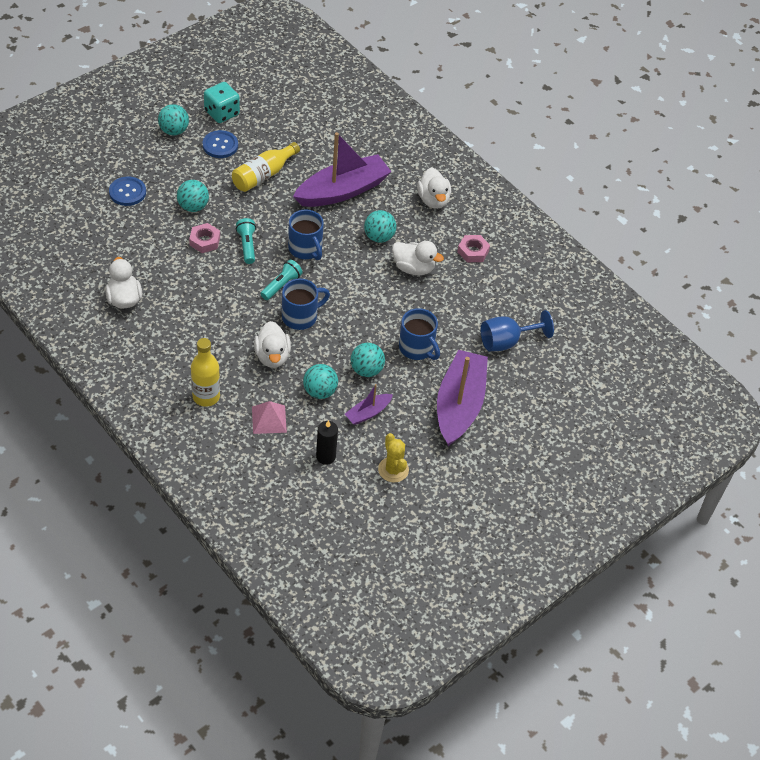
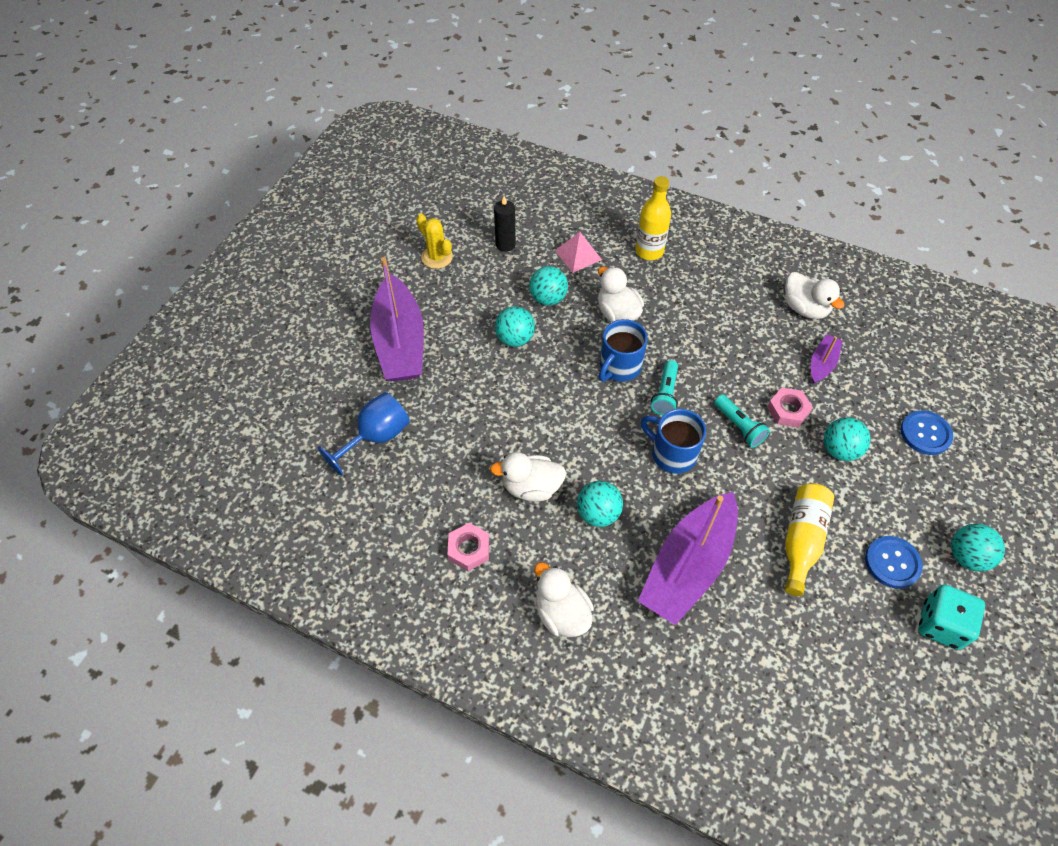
camera: 160 degrees right, 5 degrees up
purple boat [345,384,393,425] -> purple boat moved to [811,334,843,384]
blue mug [399,308,440,360] -> none

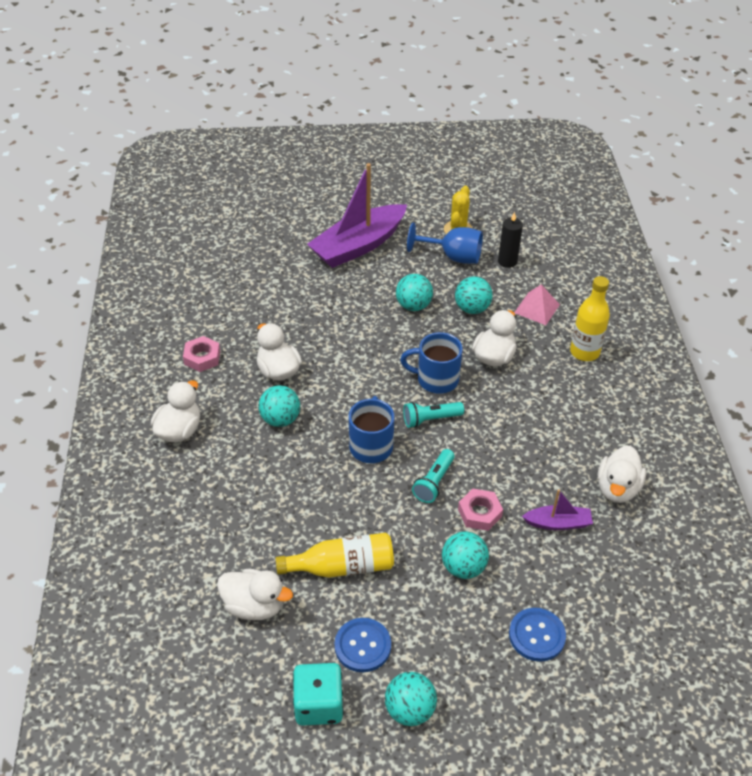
camera: 60 degrees right, 10 degrees down
blue goblet [318,392,410,476] -> blue goblet moved to [407,223,483,264]
purple boat [638,492,738,625] -> none
none -> white duck [217,569,293,620]

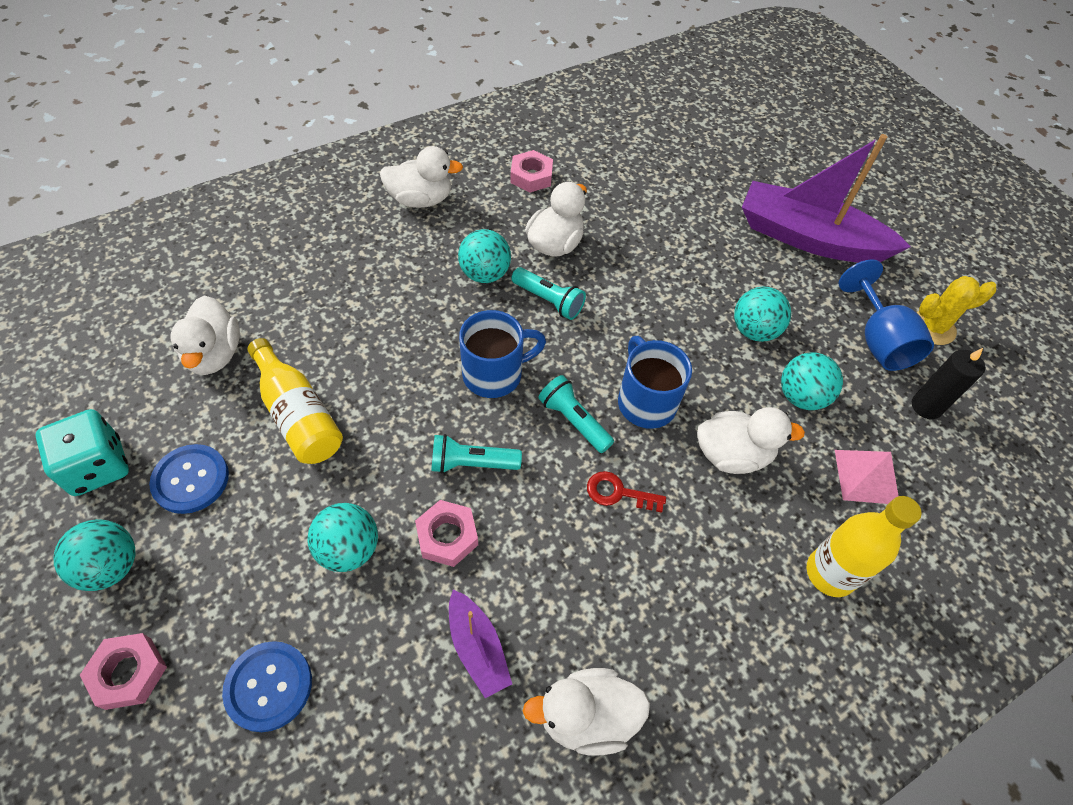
camera: 60 degrees right, 10 degrees up
none -> pink nut [80,633,167,710]
none -> turquoise flashlight [511,267,586,320]
none -> red key [587,471,666,513]

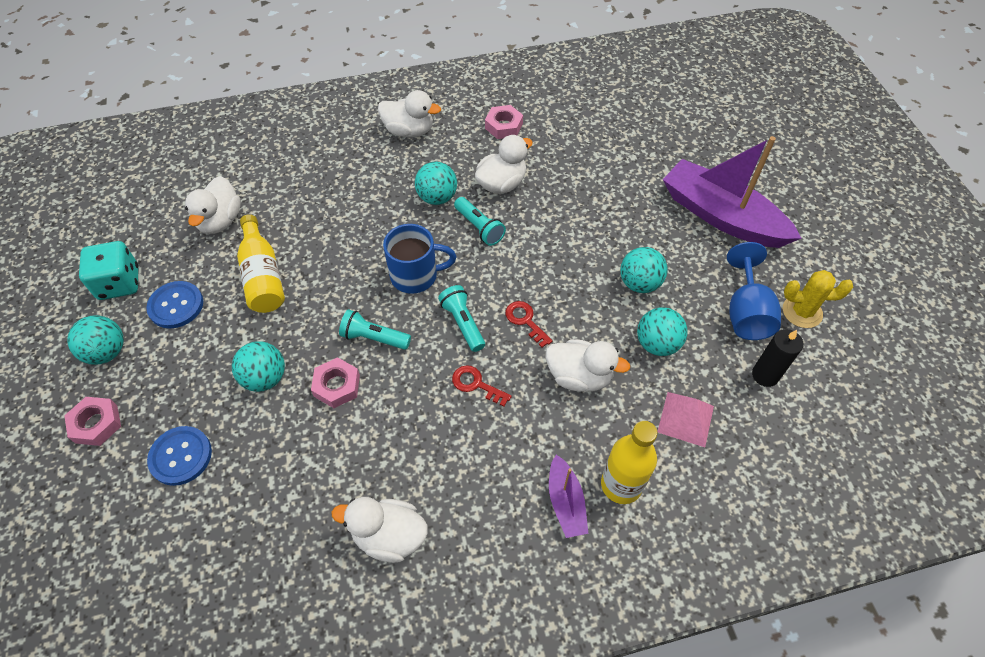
camera: 20 degrees right, 0 degrees up
purple boat [449,590,512,698] -> purple boat moved to [549,455,588,538]
blue mug [618,336,692,429] -> red key [505,301,553,348]

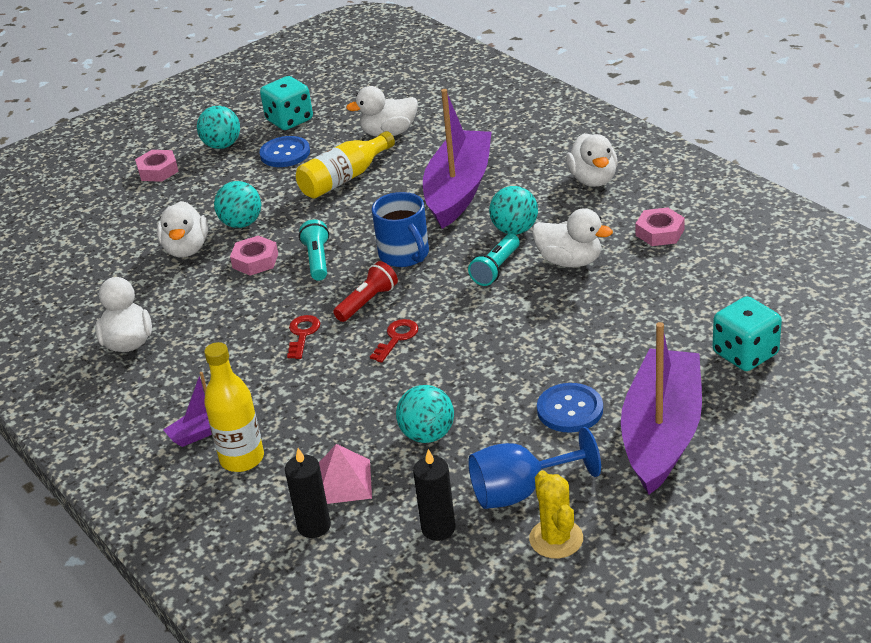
camera: 70 degrees right, 20 degrees down
blue button [147,426,212,486] -> blue button moved to [537,383,603,432]
turquoise flashlight [438,285,485,352] -> red flashlight [333,261,398,322]
white duck [546,339,630,392] -> white duck moved to [157,201,208,257]
turquoise ball [620,247,668,293] -> none
none -> black candle [285,448,331,538]
none -> purple boat [423,89,492,229]
none -> turquoise dice [712,296,782,371]

